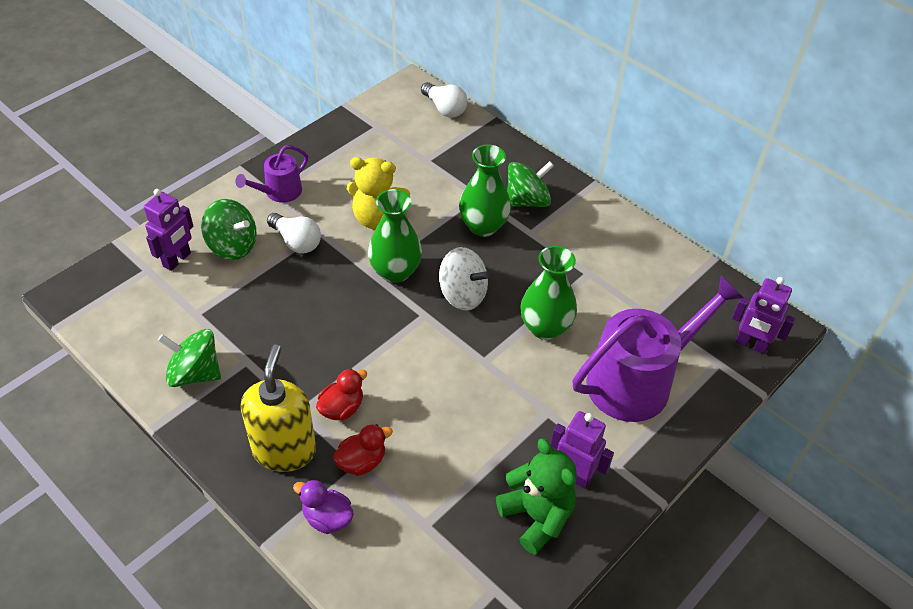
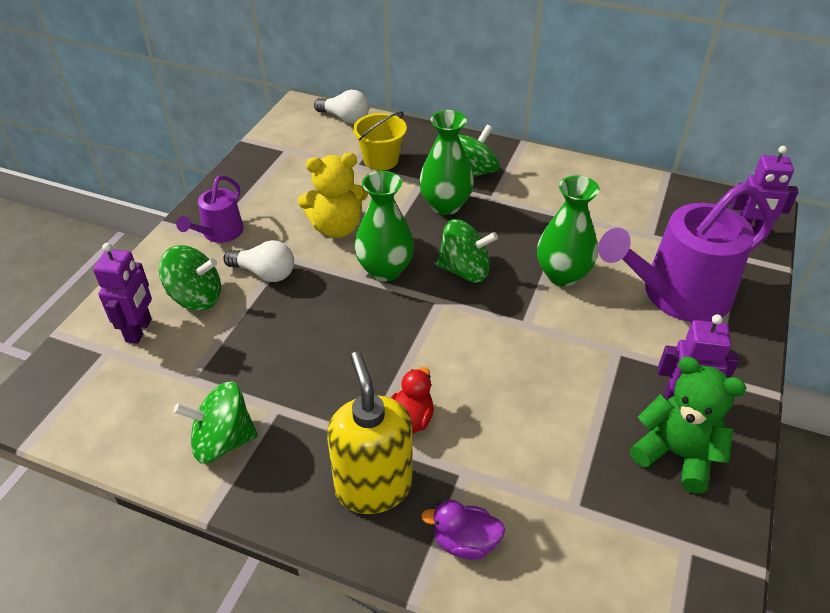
camera: 20 degrees left, 5 degrees down
red duck [333,424,393,476] -> none
white spinning top [439,247,490,310] -> green spinning top [437,219,498,283]
purple watering can [573,275,744,422] -> purple watering can turned 150 degrees counterclockwise [598,183,773,322]
none -> yellow bucket [353,111,407,171]

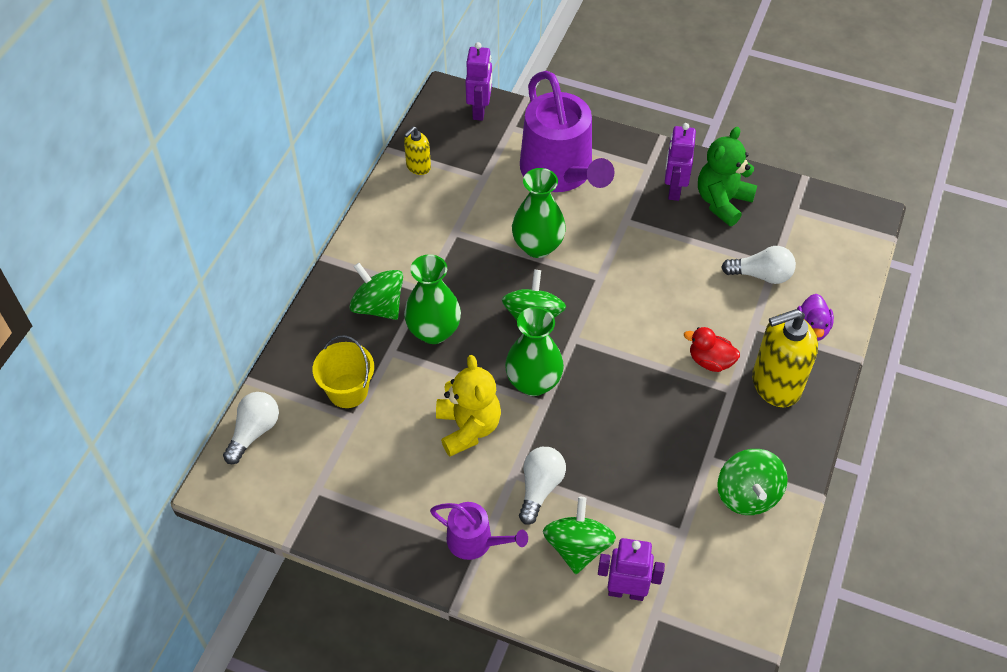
camera: 90 degrees left, 10 degrees up
none -> yellow soap dispenser [404,127,431,175]
none -> white light bulb [721,246,796,284]

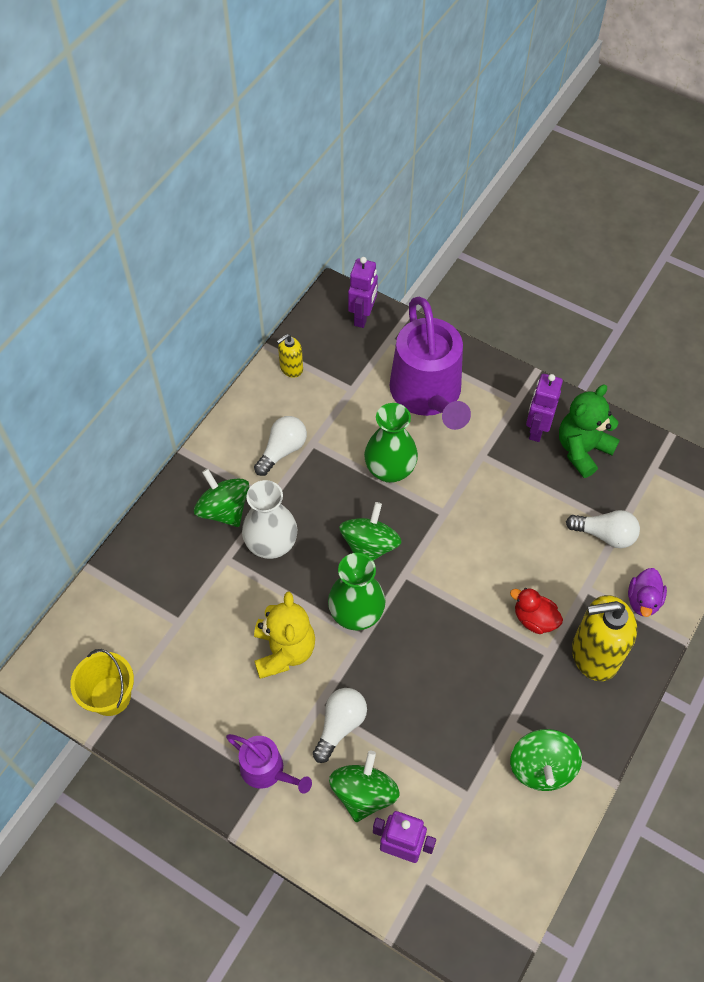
camera: 10 degrees right, 5 degrees up
white light bulb [223,392,279,464] -> white light bulb moved to [254,416,307,476]
yellow bucket [313,335,374,408] -> yellow bucket moved to [70,649,134,716]
green vase [404,254,461,344] -> white vase [242,480,298,559]

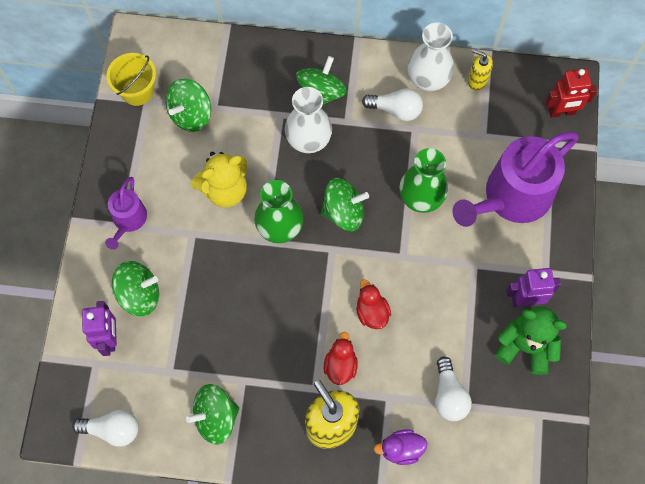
camera: 65 degrees right, 10 degrees up
white light bulb [313,688,367,763] -> white light bulb moved to [72,410,138,447]
purple robot [348,257,378,328] -> red robot [545,69,597,118]
none -> green spinning top [165,78,211,132]
none -> red duck [356,279,391,329]
none -> white vase [408,23,454,91]

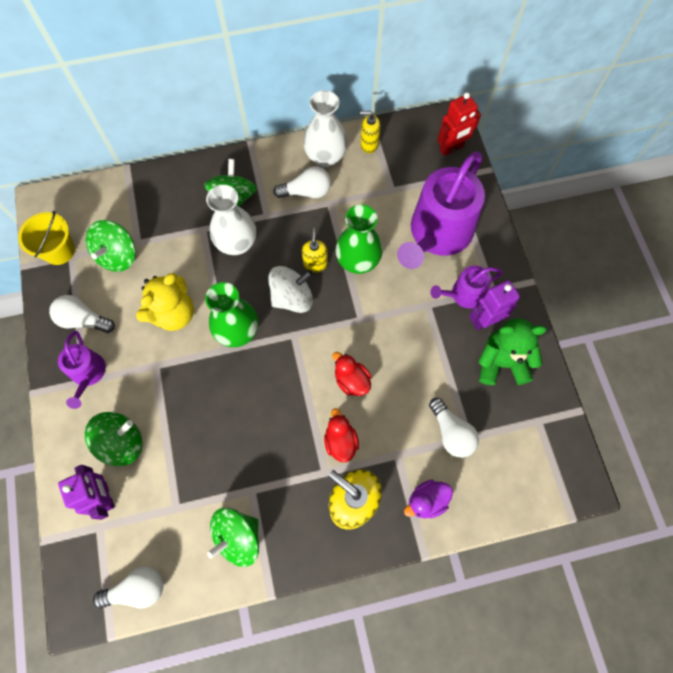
camera: 20 degrees left, 0 degrees up
green spinning top [320,178,369,231] -> white spinning top [268,266,313,313]
none -> white light bulb [49,295,115,333]
none -> yellow soap dispenser [302,228,328,273]
none -> purple watering can [430,265,503,309]

